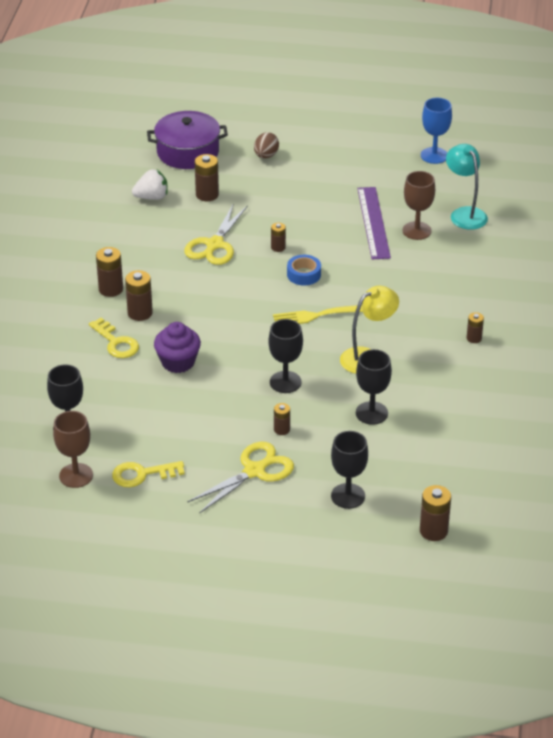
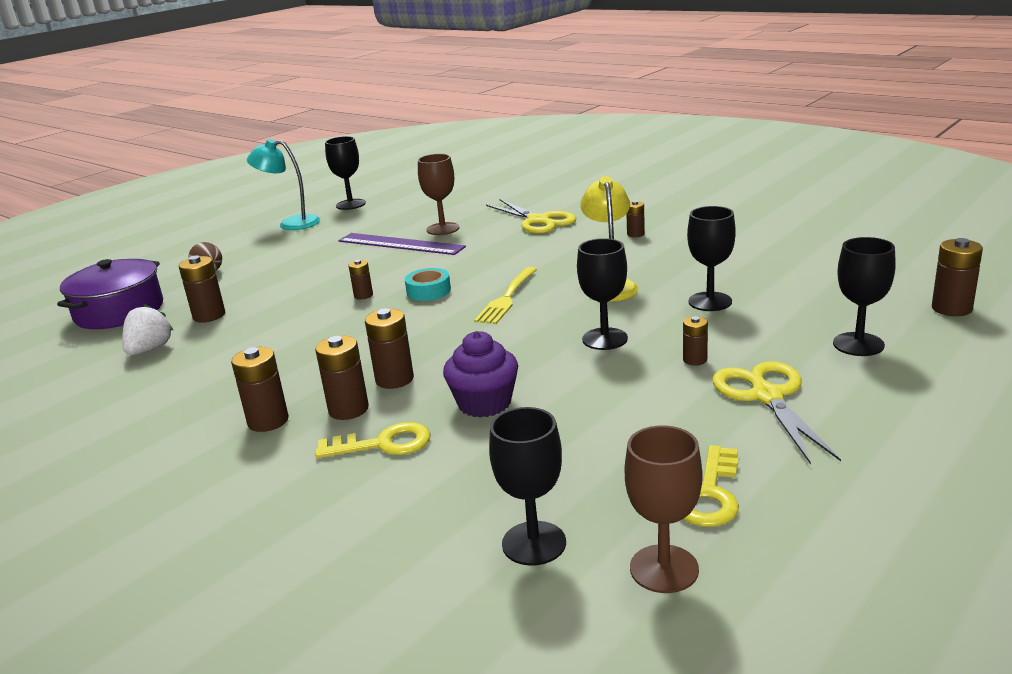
camera: 55 degrees left, 15 degrees down
yellow scissors [184,203,248,265] -> yellow scissors moved to [486,199,576,234]
blue tape [287,255,321,286] -> turquoise tape [405,268,451,301]
blue goblet [421,98,452,164] -> black goblet [325,136,366,210]
turquoise lamp [446,144,488,230] -> turquoise lamp moved to [247,139,320,230]
none -> brown battery [365,309,414,389]

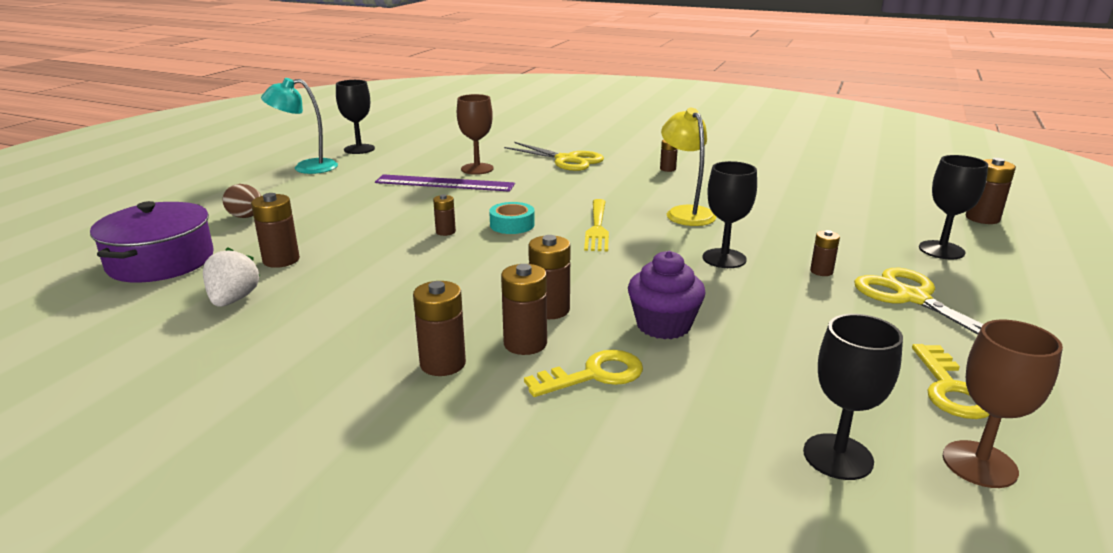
camera: 20 degrees left, 0 degrees up
black goblet [687,206,736,311] -> none

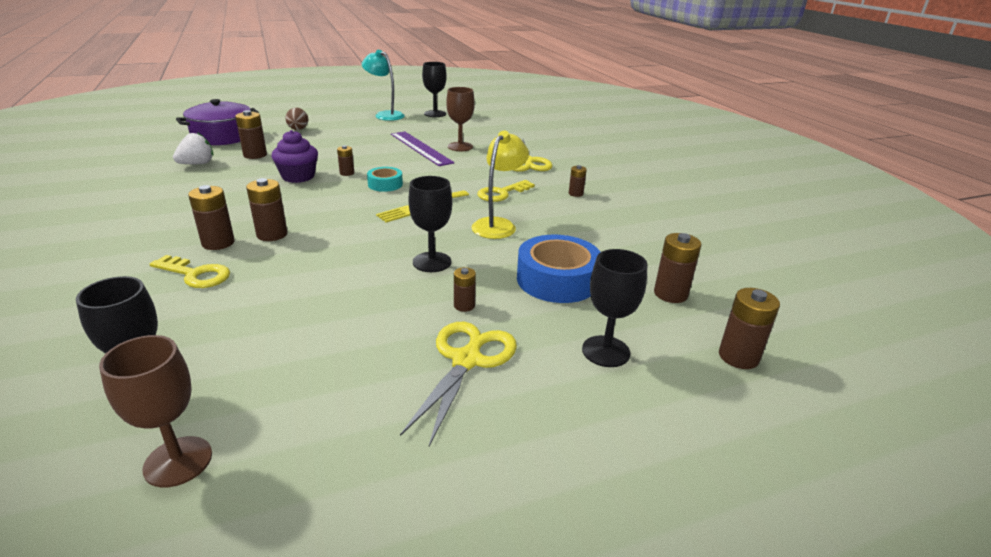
camera: 45 degrees right, 5 degrees up
brown battery [413,281,466,376] -> brown battery moved to [654,233,701,303]
purple cupcake [628,251,706,339] -> purple cupcake moved to [271,130,318,183]
yellow key [912,344,989,419] -> yellow key moved to [477,180,535,202]
none -> blue tape [517,235,600,303]

